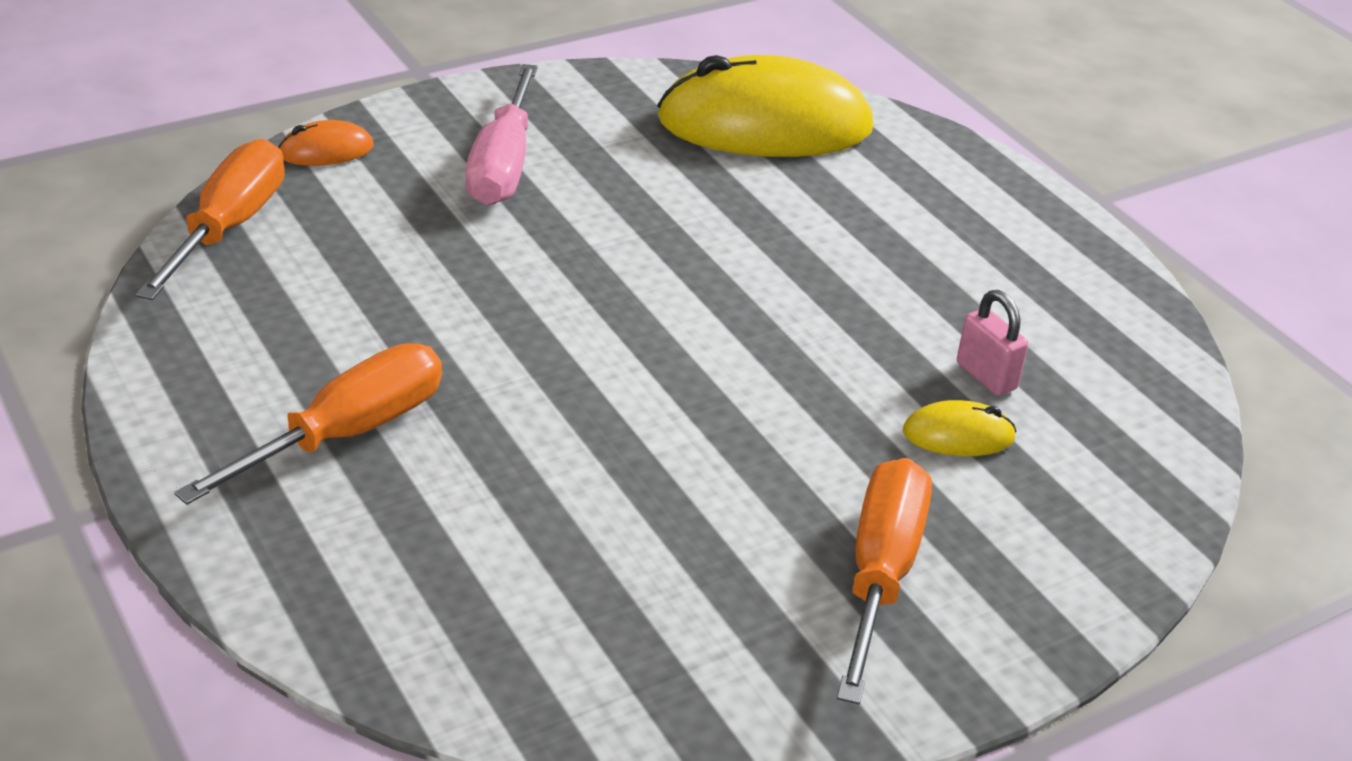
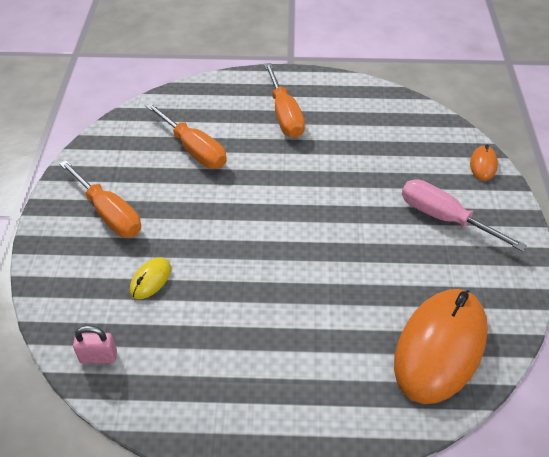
camera: 125 degrees right, 10 degrees up
orange screwdriver [135,139,285,300] -> orange screwdriver moved to [146,103,227,169]
yellow mouse [657,55,874,157] -> orange mouse [394,289,488,404]
pink padlock [957,290,1028,396] -> pink padlock moved to [73,326,117,364]

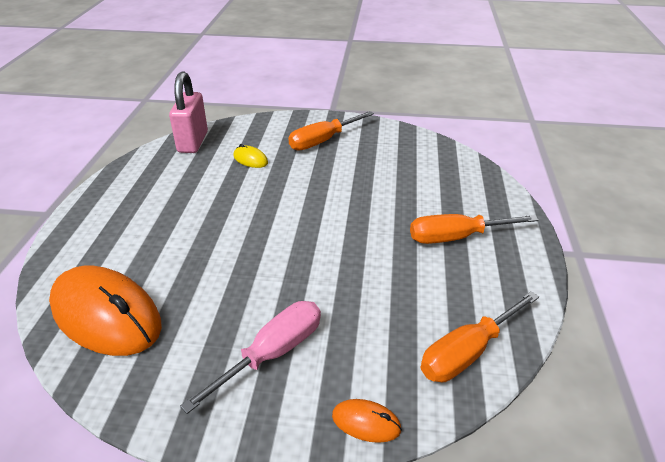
camera: 95 degrees right, 10 degrees down
pink padlock [73,326,117,364] -> pink padlock [169,71,208,153], size x1.94
orange screwdriver [146,103,227,169] -> orange screwdriver moved to [421,291,539,382]

